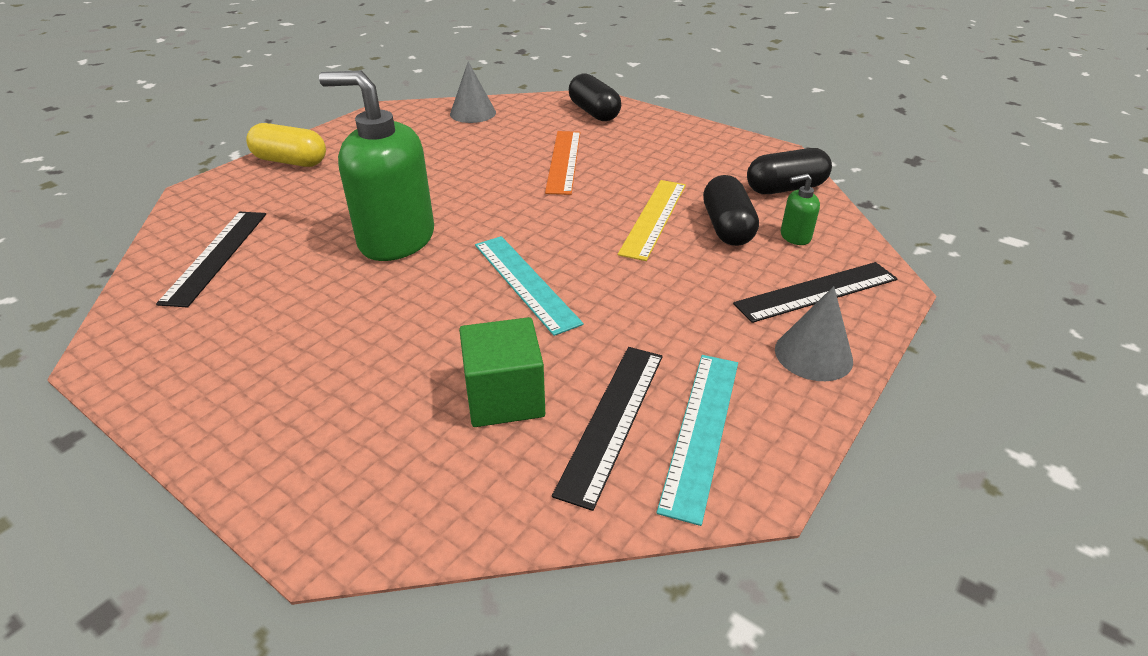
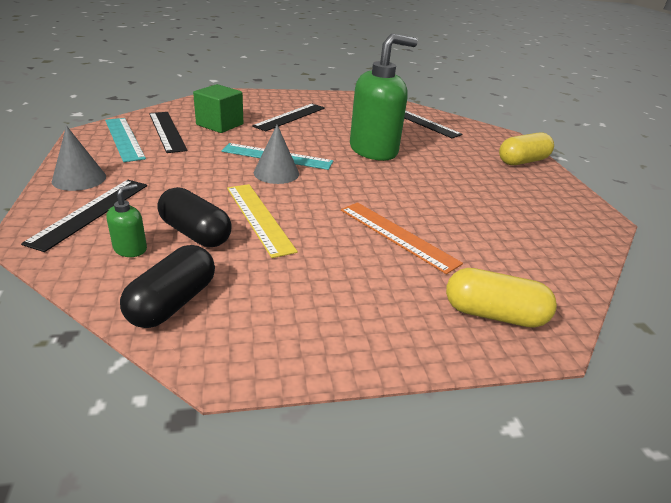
camera: 130 degrees right, 5 degrees down
grey cone [450,62,496,123] -> grey cone moved to [254,125,299,184]
black capsule [569,73,621,121] -> yellow capsule [446,268,557,328]
none -> black ruler [252,104,325,131]

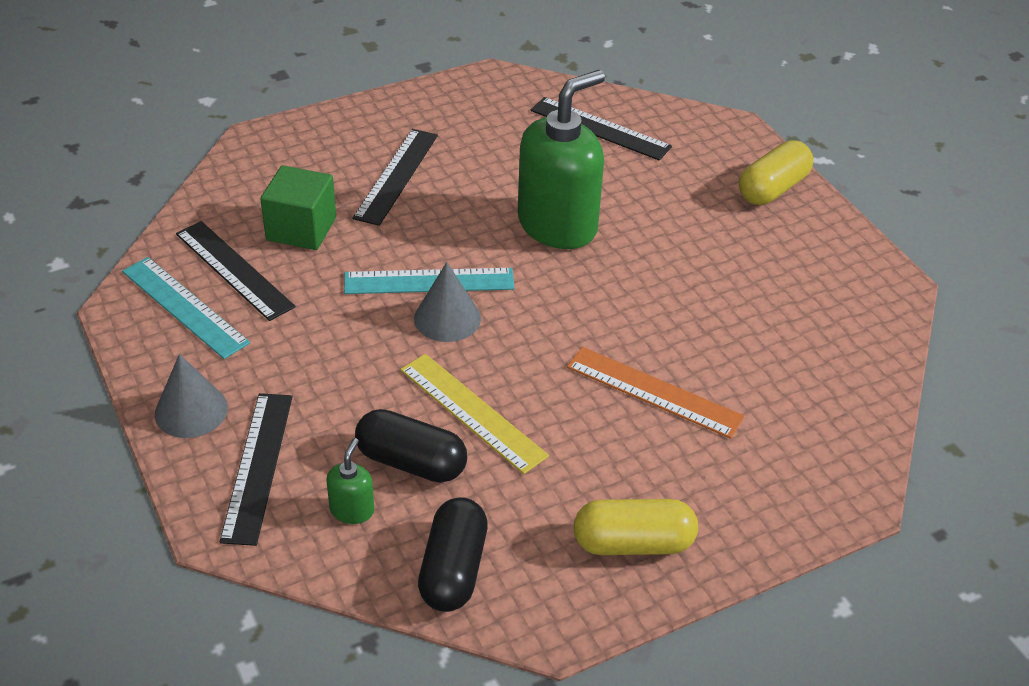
camera: 15 degrees left, 10 degrees up
yellow capsule [446,268,557,328] -> yellow capsule moved to [573,499,698,555]

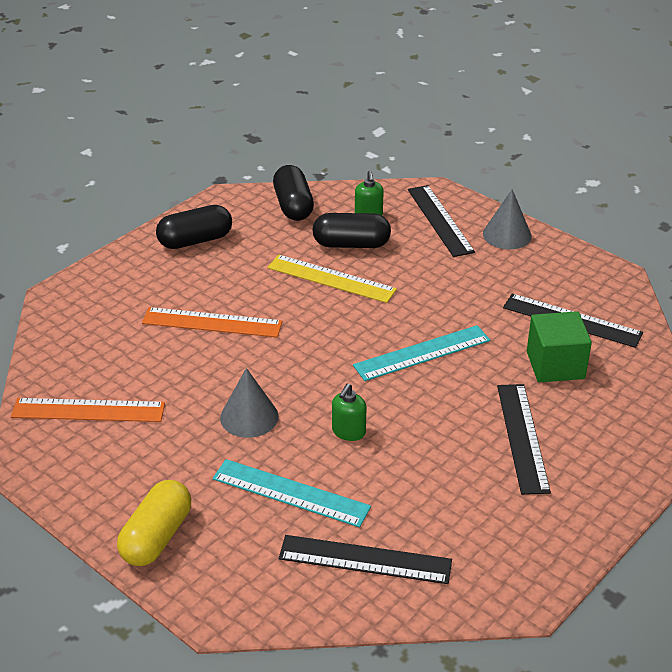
camera: 160 degrees right, 5 degrees down
turquoise ruler [122,257,250,359] -> turquoise ruler moved to [212,459,371,527]
grey cone [414,262,481,342] -> grey cone moved to [220,368,279,438]
green soap dispenser [518,70,605,249] -> green soap dispenser [332,383,366,441], size x0.42
yellow capsule [573,499,698,555] -> black capsule [156,205,232,249]
none -> orange ruler [11,398,165,422]

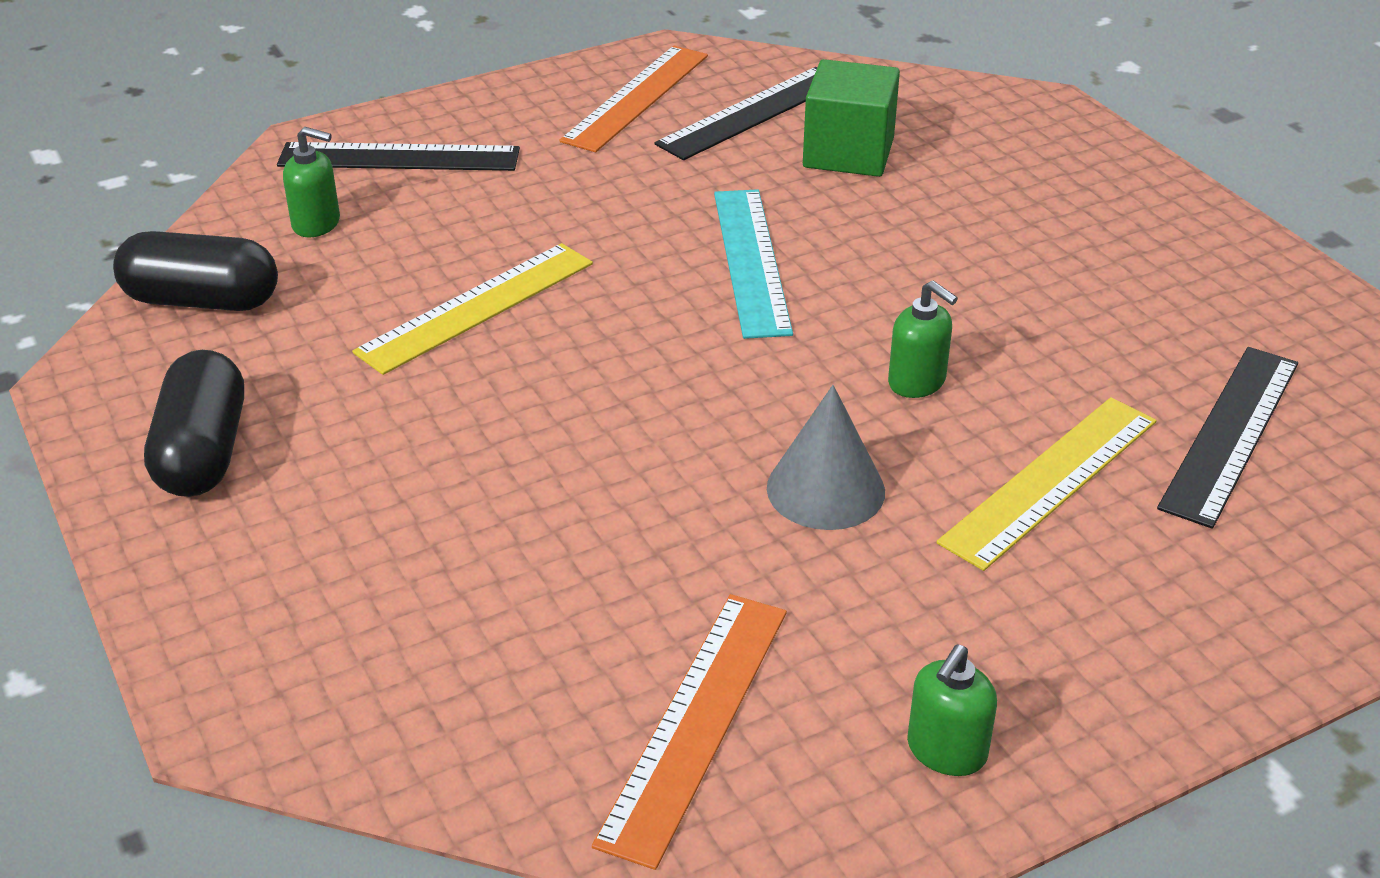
camera: 70 degrees left, 0 degrees up
yellow capsule [117,480,191,566] -> none
orange ruler [142,307,282,337] -> orange ruler moved to [559,46,708,152]
turquoise ruler [212,459,371,527] -> yellow ruler [937,397,1156,571]
black capsule [313,213,391,248] -> none
grey cone [483,189,532,249] -> none
black ruler [497,384,551,495] -> none
none -> green soap dispenser [907,644,997,776]

